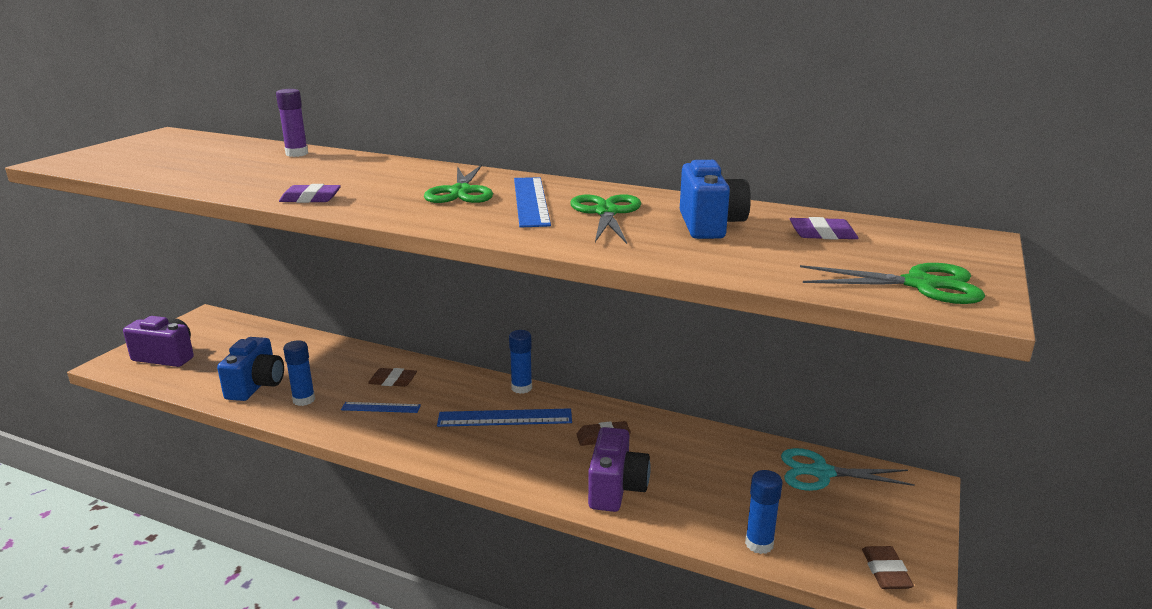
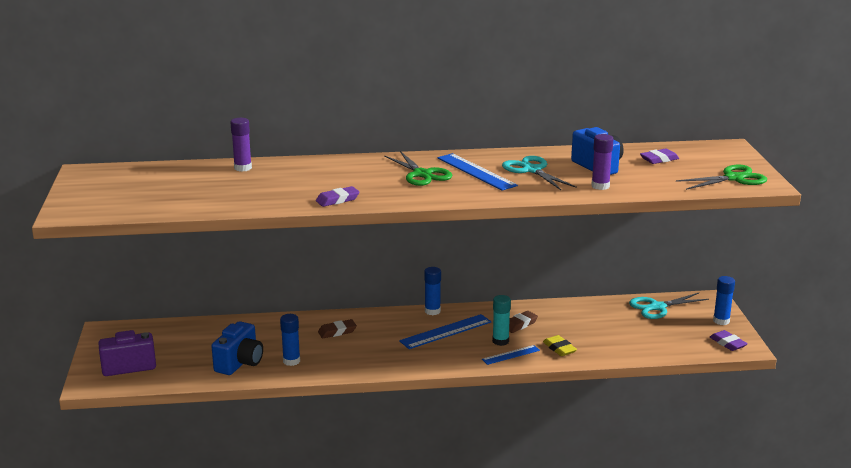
camera: 30 degrees left, 0 degrees up
blue camera [217,337,284,401] -> blue camera turned 45 degrees clockwise [211,321,263,375]
blue ruler [341,402,421,413] -> blue ruler moved to [482,345,540,365]
green scissors [570,194,641,244] -> turquoise scissors [502,156,577,190]
purple camera [588,427,651,512] -> yellow eraser [543,335,577,356]
blue glue stick [745,470,782,554] -> blue glue stick moved to [713,276,735,325]
brown eraser [862,546,914,589] -> purple eraser [710,330,748,351]
none -> turquoise glue stick [492,295,511,346]
none -> purple glue stick [591,134,613,190]

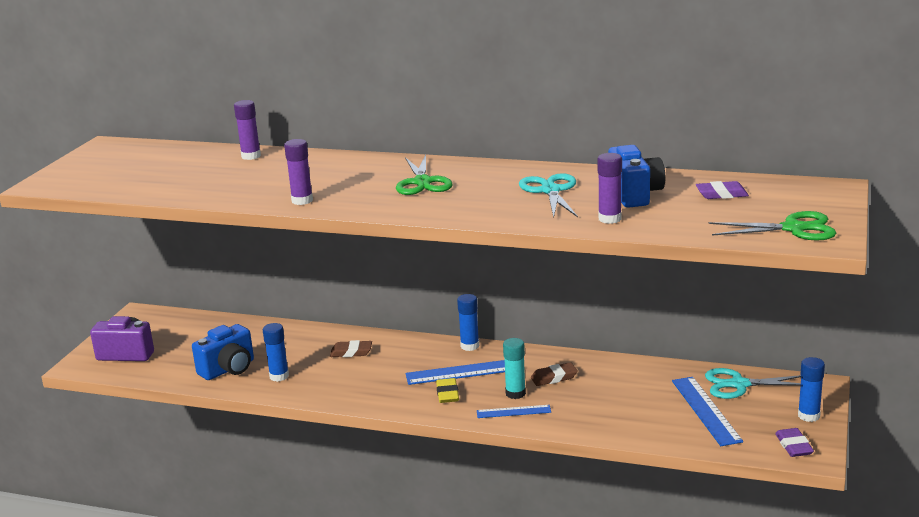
camera: 25 degrees right, 0 degrees up
purple eraser [316,186,360,207] -> purple glue stick [284,139,313,205]
blue ruler [438,153,518,191] -> blue ruler moved to [672,377,743,446]
yellow eraser [543,335,577,356] -> yellow eraser moved to [436,378,459,403]

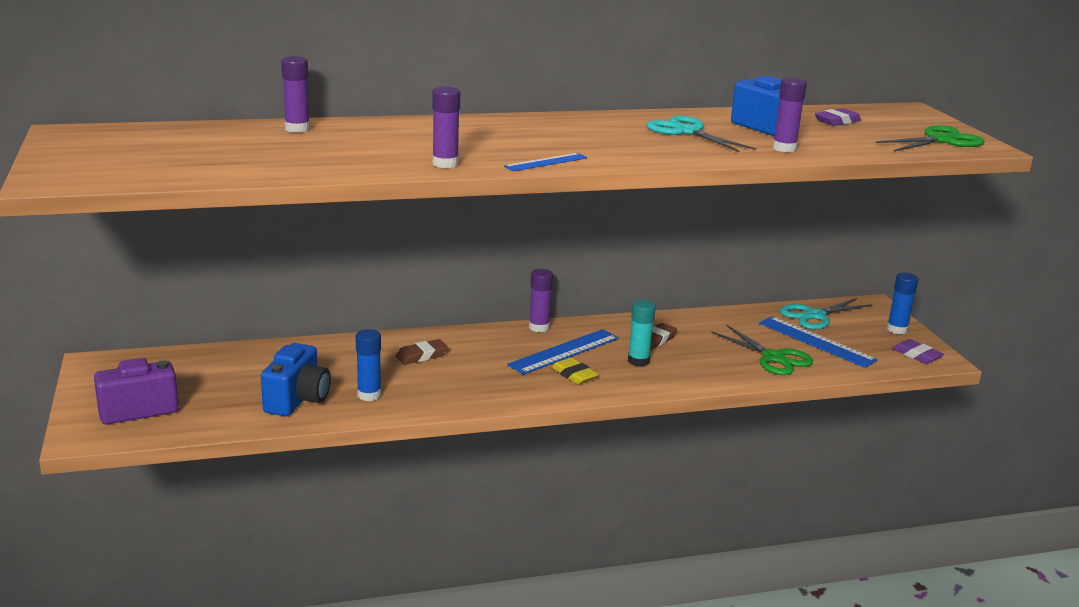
camera: 35 degrees left, 0 degrees up
green scissors [396,155,453,195] -> green scissors moved to [711,325,813,375]
blue glue stick [457,294,479,351] -> purple glue stick [529,269,553,332]
blue ruler [477,405,551,418] -> blue ruler moved to [504,153,587,171]

